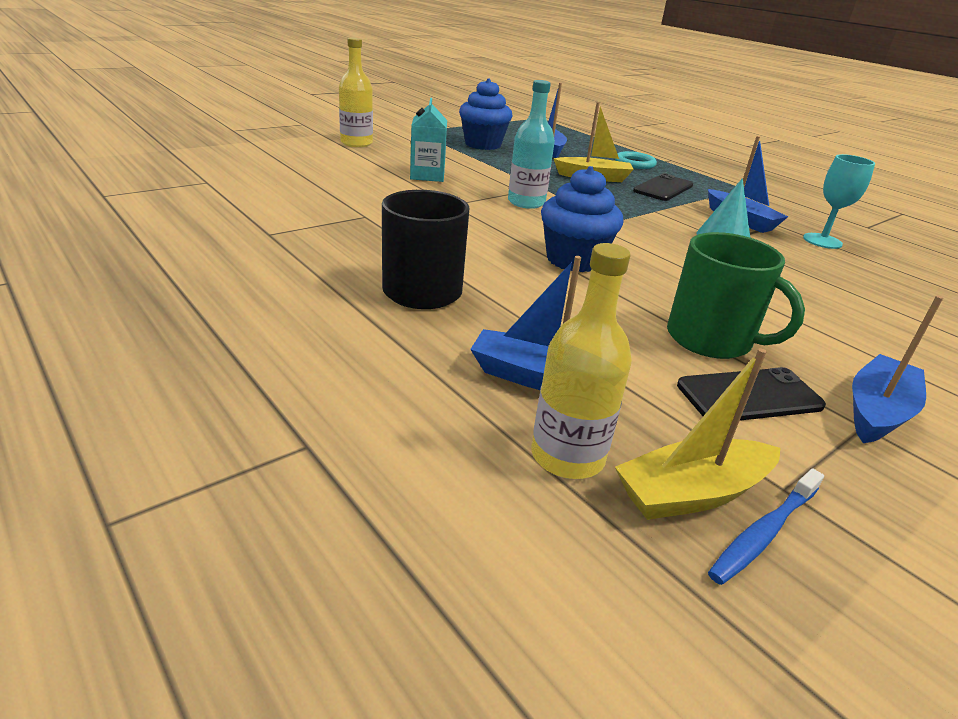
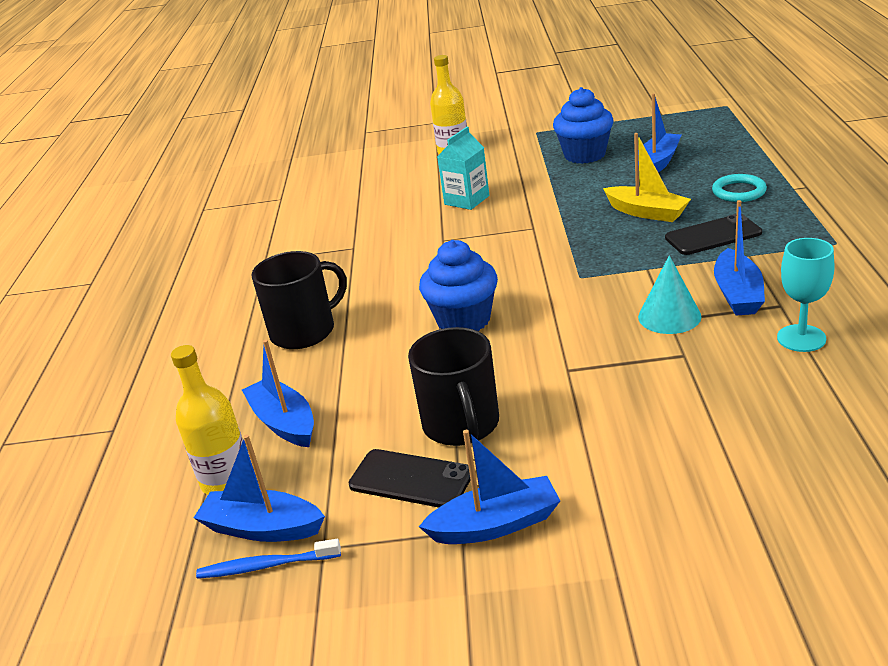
camera: 45 degrees right, 0 degrees up
turquoise bottle [508,80,555,209] -> none
yellow boat [615,348,781,520] -> blue boat [194,434,325,542]
green mug [667,232,805,359] -> black mug [408,327,499,446]

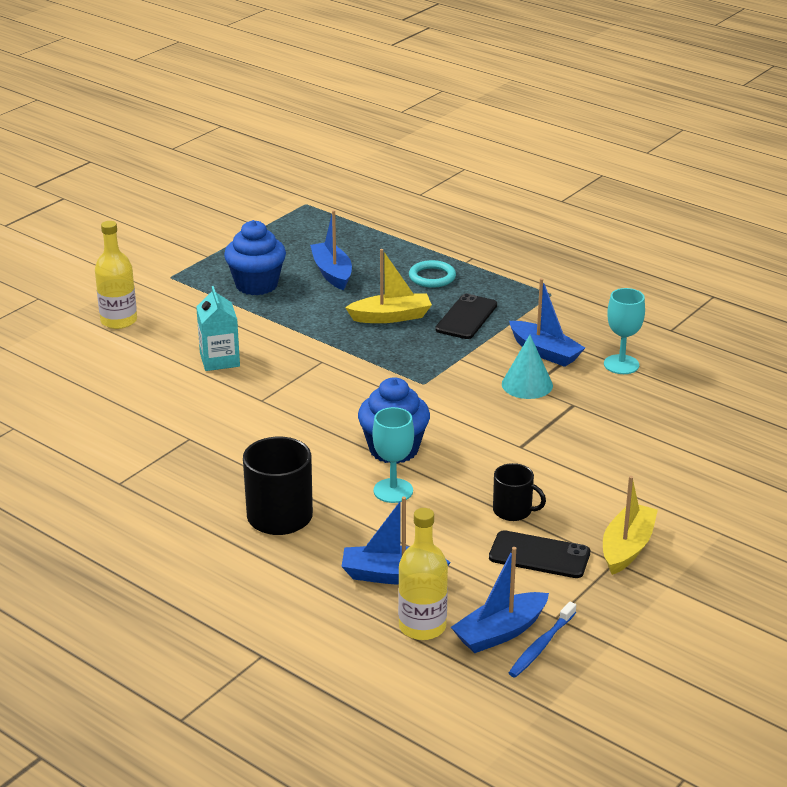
camera: 55 degrees left, 0 degrees up
black phone [348,449,471,507] -> black phone turned 45 degrees clockwise [489,530,590,578]
black mug [408,327,499,446] -> black mug [493,463,546,521], size x0.59
blue boat [419,430,560,544] -> yellow boat [603,476,658,575]
none -> turquoise goblet [372,407,414,503]

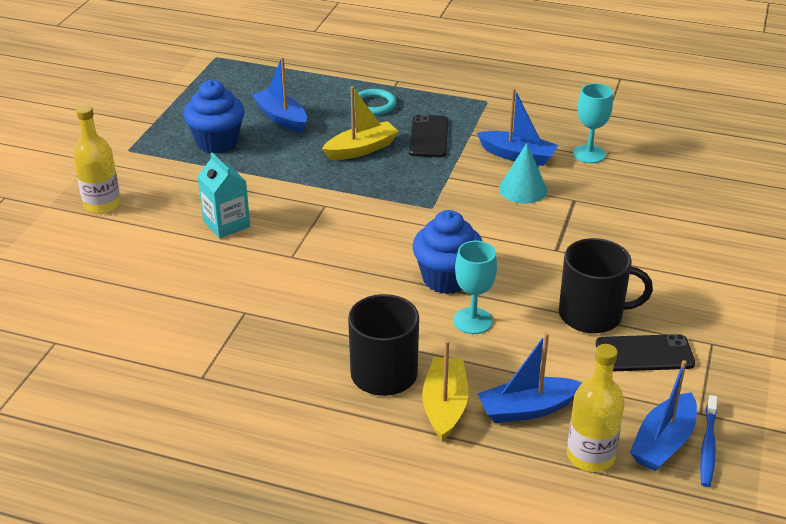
camera: 20 degrees left, 5 degrees up
black mug [493,463,546,521] -> black mug [559,238,653,333], size x1.69
yellow boat [603,476,658,575] -> yellow boat moved to [422,340,468,441]

